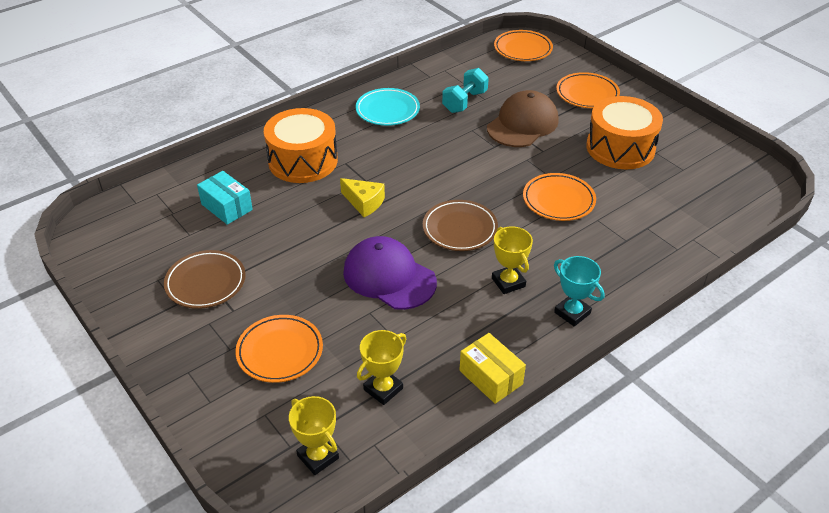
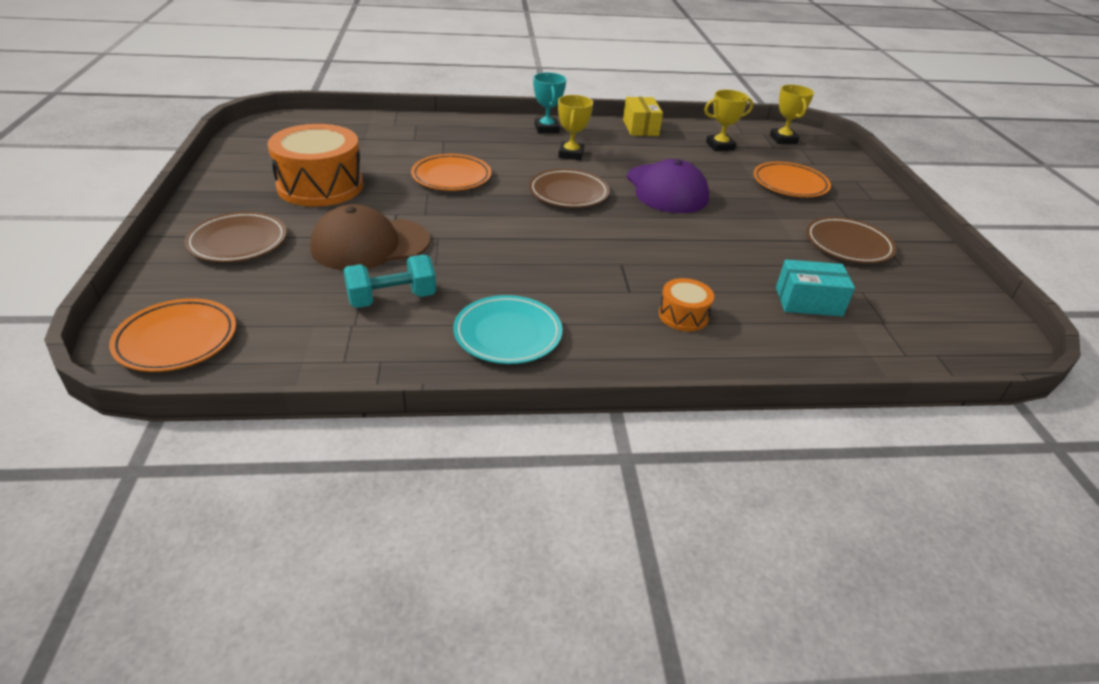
camera: 150 degrees left, 5 degrees down
turquoise box [197,171,253,225] -> turquoise box turned 75 degrees counterclockwise [776,260,855,316]
orange drum [264,108,338,183] -> orange drum [659,278,714,332], size x0.49
yellow cheese [340,178,385,217] -> none
orange plate [556,72,620,108] -> brown plate [184,212,287,263]

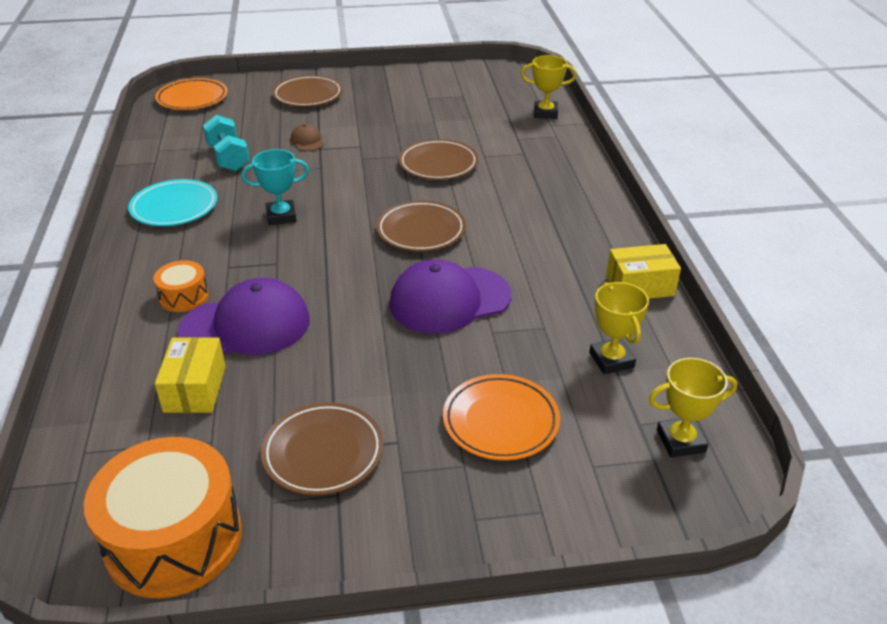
camera: 90 degrees right, 0 degrees up
orange drum [268,124,363,207] -> orange drum moved to [84,437,242,598]
brown cap [310,204,430,270] -> brown cap [291,124,324,151], size x0.44
orange plate [411,154,491,191] -> brown plate [399,139,479,180]
turquoise trophy [533,72,566,133] -> turquoise trophy moved to [241,149,309,225]
yellow trophy [558,95,593,160] -> yellow trophy moved to [521,55,577,119]
turquoise box [776,260,855,316] -> yellow box [155,337,226,413]
none -> purple cap [178,278,310,355]

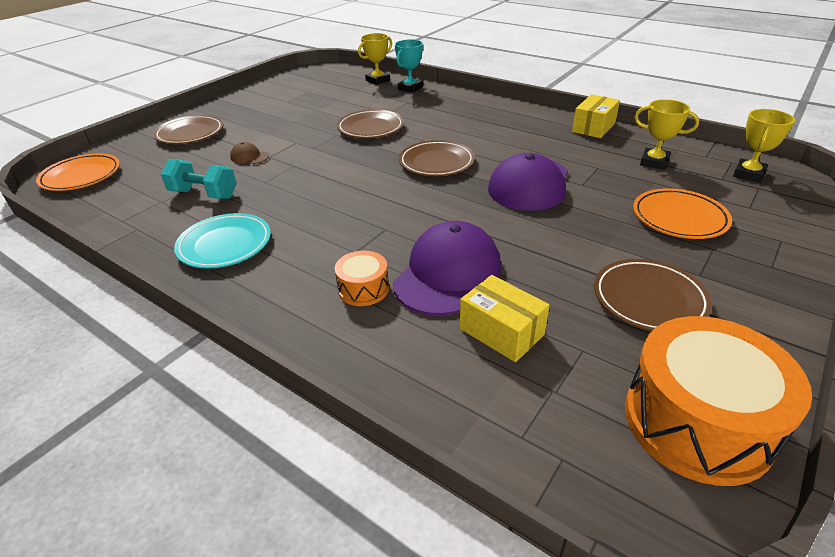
camera: 45 degrees left, 0 degrees up
turquoise trophy [241,149,309,225] -> turquoise trophy moved to [395,39,423,93]

